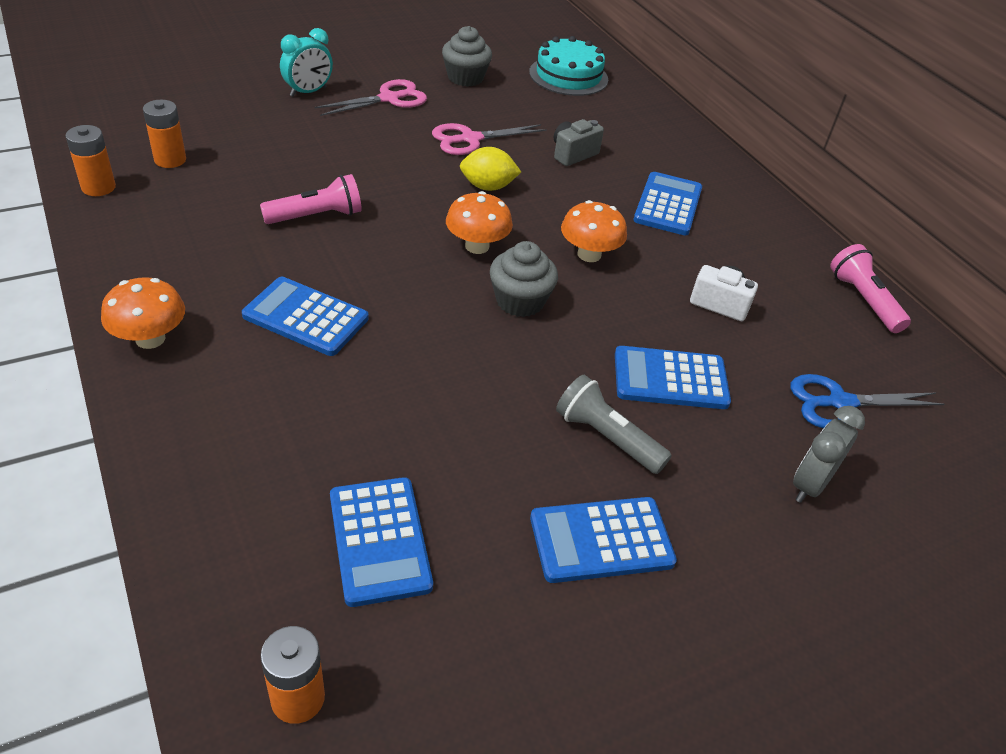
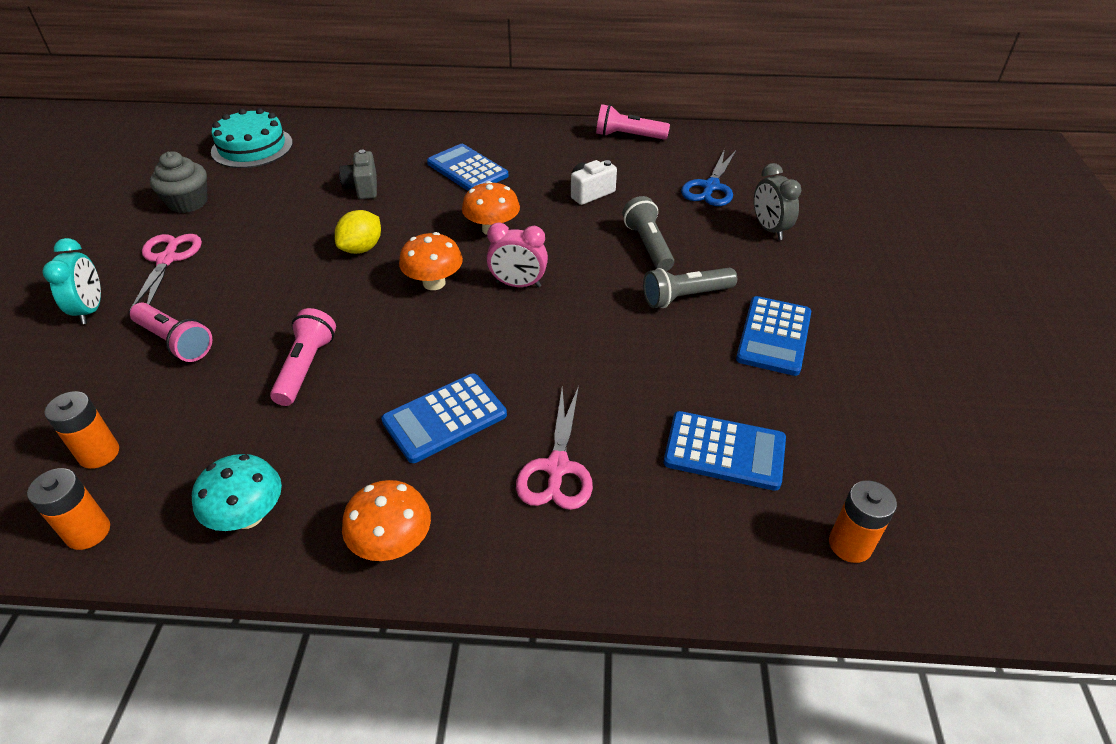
camera: 55 degrees left, 0 degrees up
pink scissors [432,123,547,155] -> pink scissors moved to [516,386,593,510]
grey cupcake [490,241,558,317] -> pink clock [487,223,548,287]
blue calculator [615,346,731,409] -> grey flashlight [622,196,674,271]
none -> pink flashlight [130,303,212,362]
none -> turquoise mushroom [192,454,282,531]

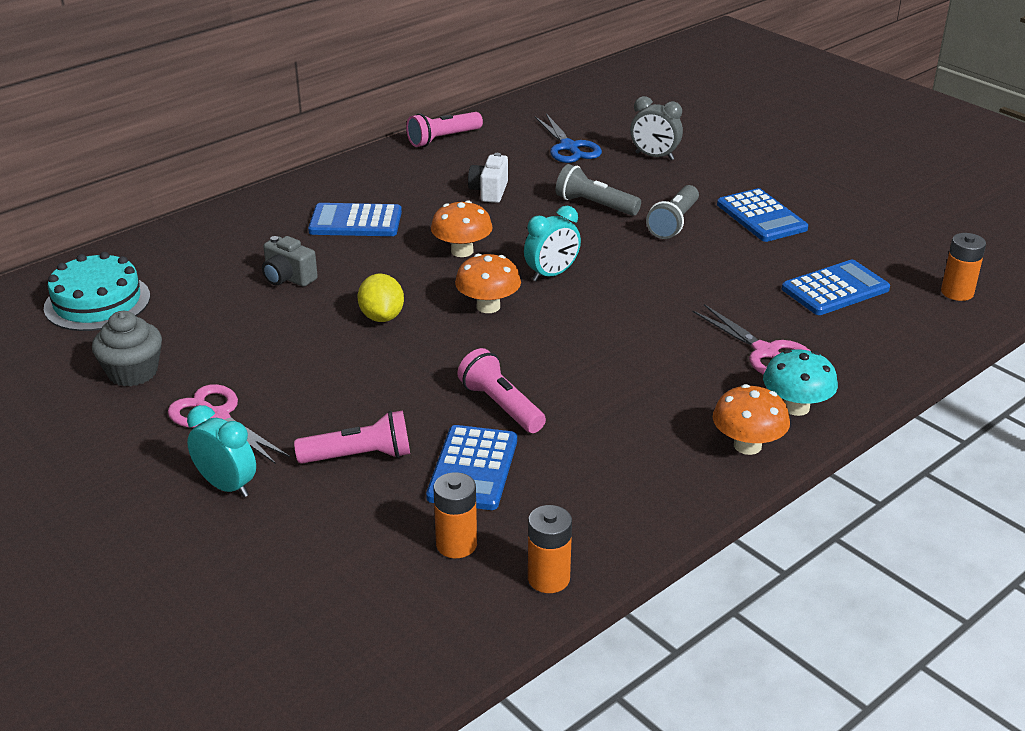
camera: 45 degrees left, 10 degrees down
turquoise mushroom [192,454,282,531] -> turquoise mushroom moved to [763,349,838,416]
blue calculator [381,373,507,463] -> blue calculator moved to [426,425,517,510]
pink clock [487,223,548,287] -> turquoise clock [524,206,581,281]

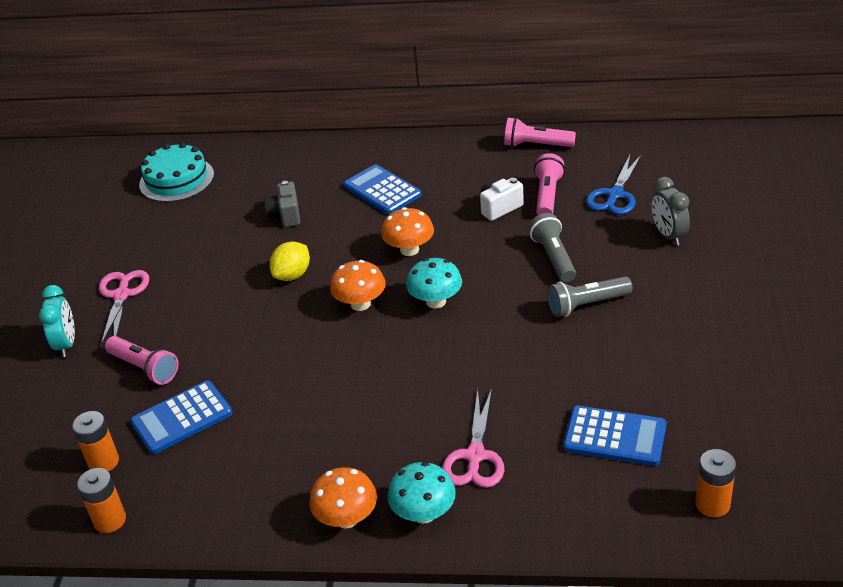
camera: 50 degrees right, 5 degrees up
grey cupcake [92,311,162,387] -> none
pink flashlight [457,348,546,433] -> pink flashlight moved to [534,153,565,215]
turquoise clock [524,206,581,281] -> turquoise mushroom [406,258,462,309]
blue calculator [717,188,808,242] -> none

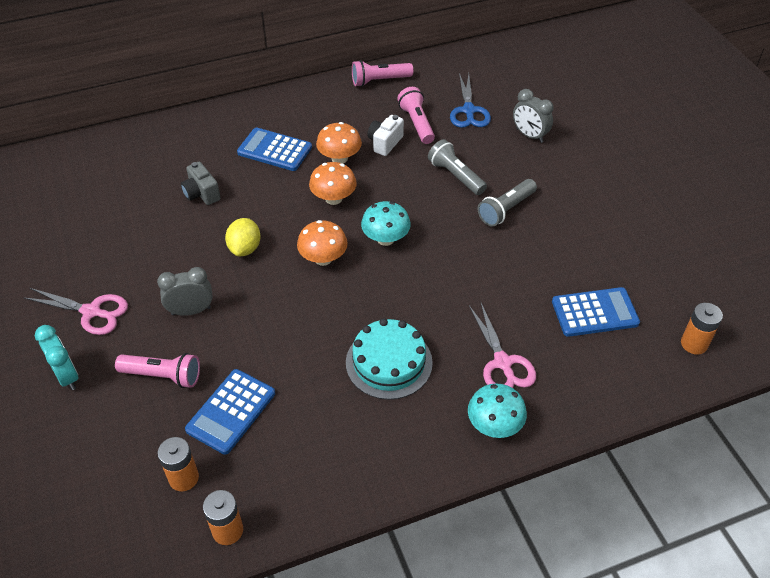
camera: 30 degrees left, 10 degrees up
pink scissors [99,270,149,345] -> pink scissors turned 135 degrees clockwise [24,288,128,335]
turquoise cake [139,142,214,202] -> turquoise cake moved to [346,318,433,400]
orange mushroom [309,467,377,529] -> orange mushroom moved to [316,122,362,164]
none -> grey clock [157,267,213,316]

